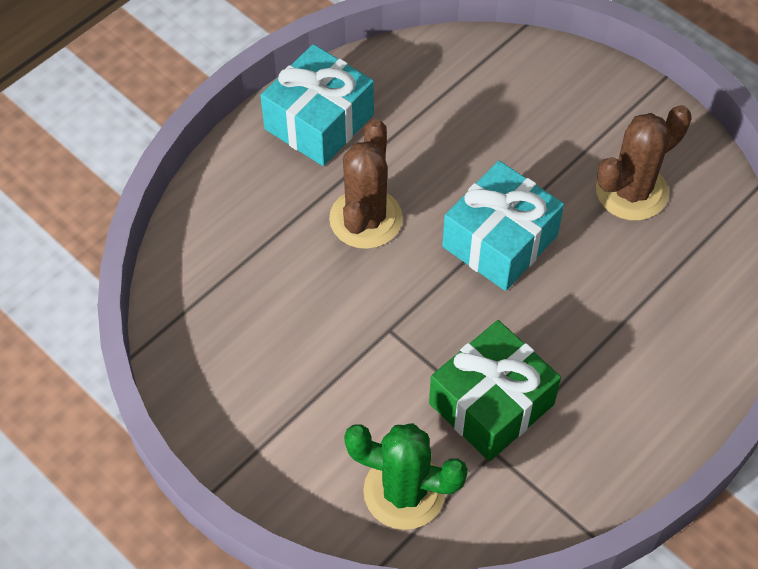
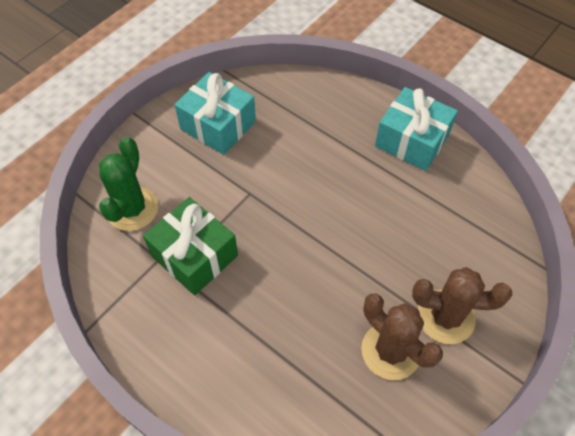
camera: 85 degrees right, 0 degrees up
brown cactus [329,119,403,249] -> brown cactus moved to [412,267,512,344]
turquoise gift [442,161,564,291] -> turquoise gift moved to [175,72,256,155]

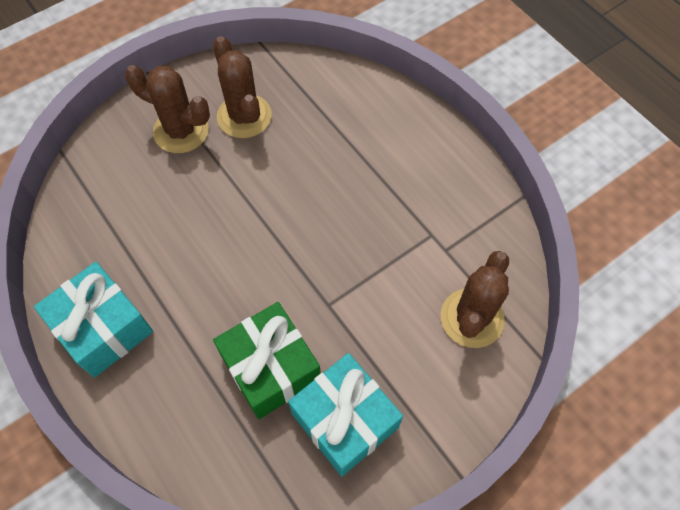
camera: 165 degrees left, 5 degrees up
green cactus [99,137,158,231] -> brown cactus [441,251,509,348]
green gift [143,197,238,295] -> green gift moved to [213,302,321,419]

